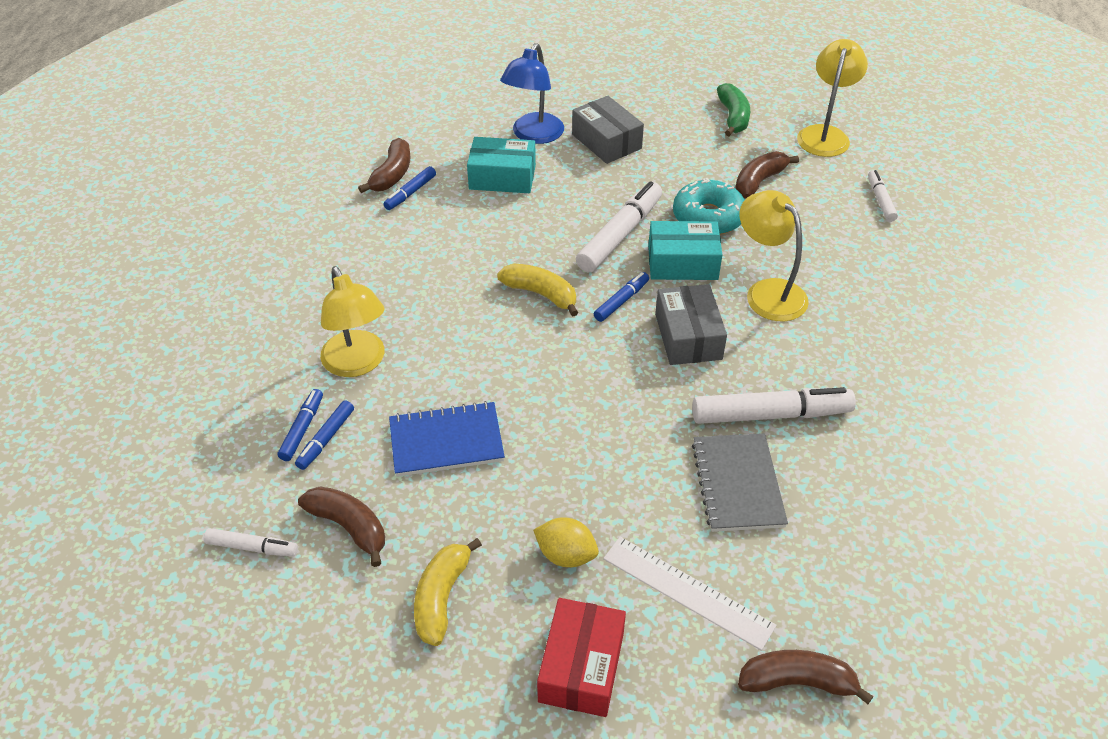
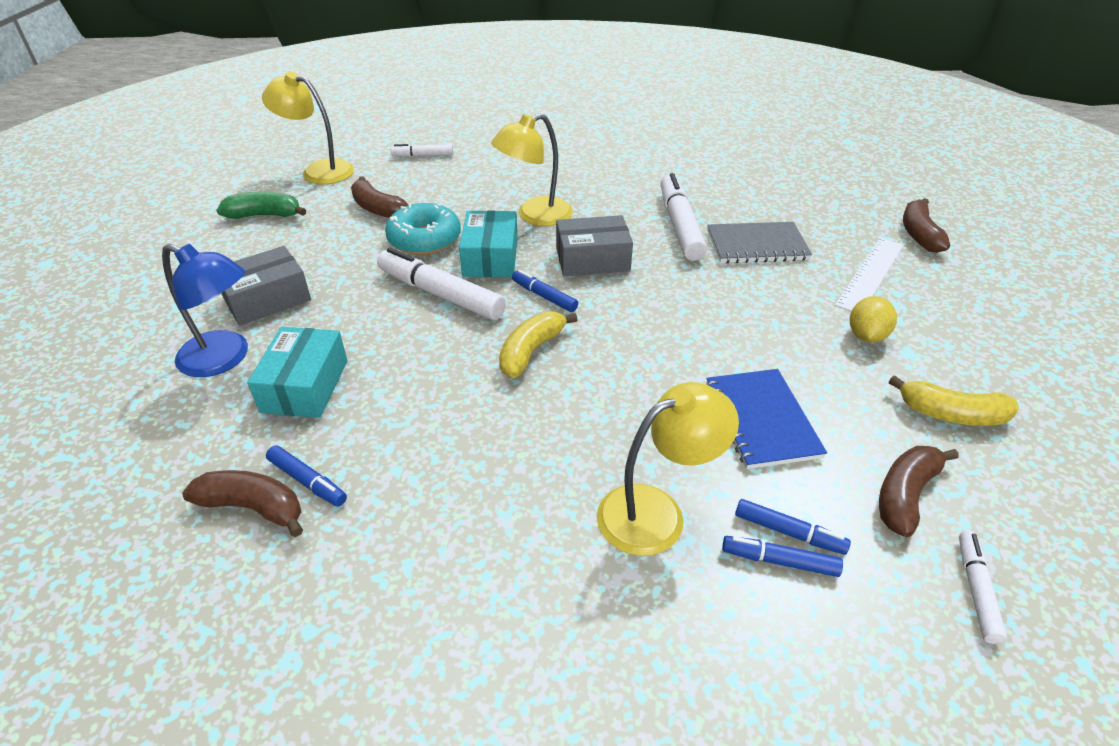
camera: 90 degrees left, 5 degrees down
red box [537,598,626,717] -> none

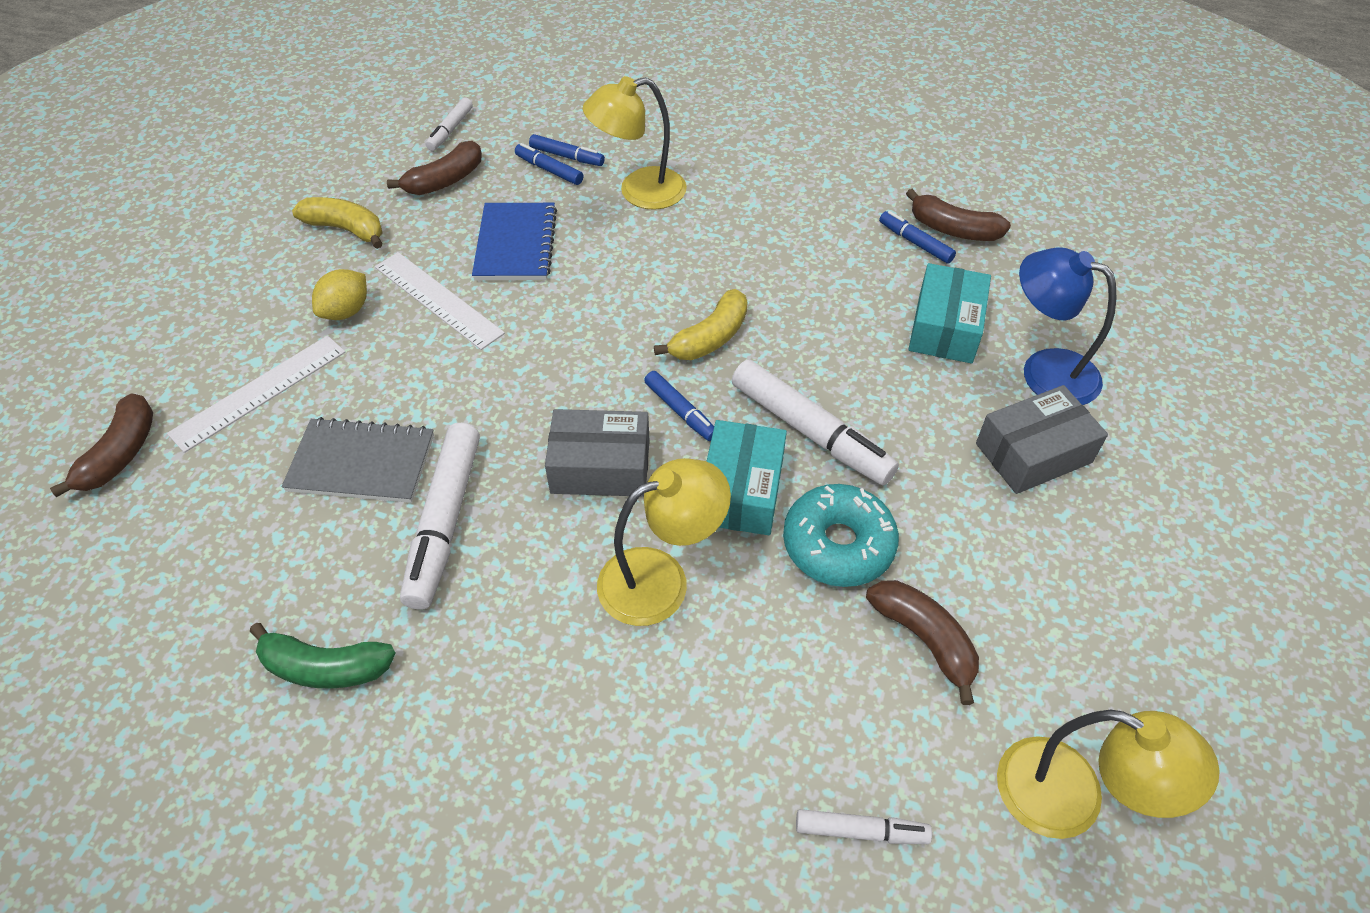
camera: 170 degrees left, 10 degrees up
green banana [216,192,306,219] -> green banana moved to [250,623,396,689]
none -> white ruler [375,252,505,350]

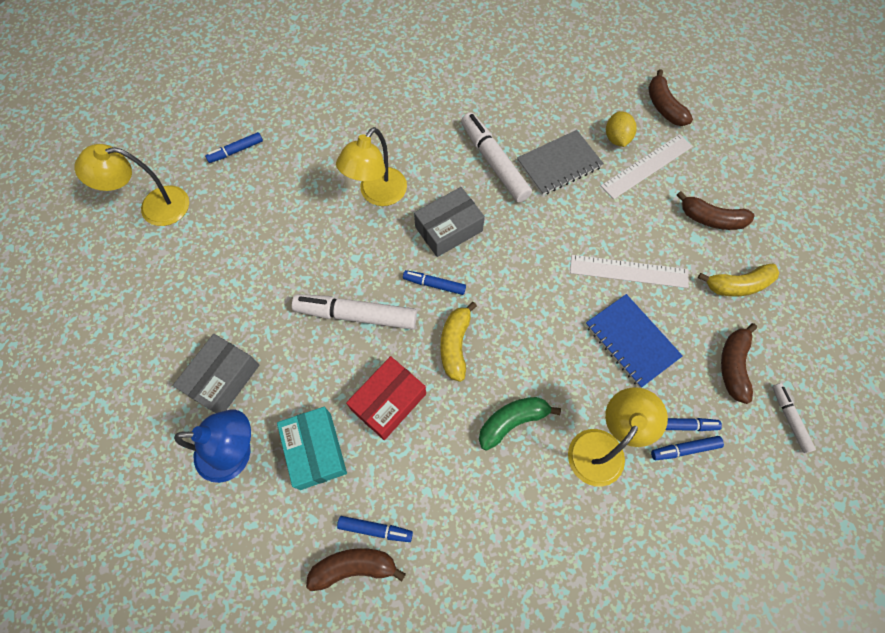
camera: 145 degrees right, 15 degrees up
white ruler [167,335,346,453] -> white ruler turned 45 degrees clockwise [601,134,693,199]
green banana [250,623,396,689] -> green banana moved to [479,397,561,451]
yellow lemon [312,269,367,320] -> yellow lemon moved to [606,111,637,147]
turquoise box [706,420,787,535] -> none
turquoise donut [783,484,899,587] -> none
white marker [796,809,932,844] -> blue marker [205,132,263,163]
brown banana [866,580,979,705] -> brown banana moved to [677,191,755,230]
none -> red box [346,356,426,440]

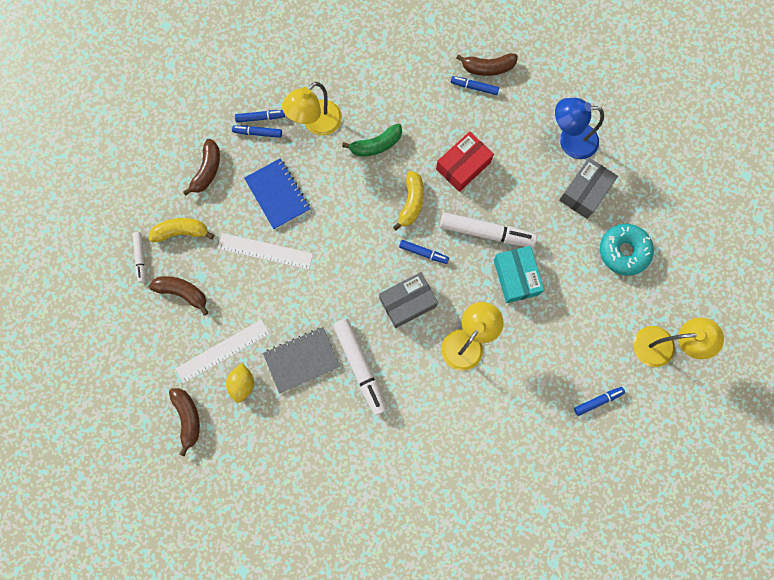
camera: 175 degrees left, 10 degrees up
turquoise box [277,407,347,490] -> turquoise box moved to [494,246,544,303]
white marker [772,383,816,453] -> white marker moved to [132,232,146,283]
none -> turquoise donut [600,224,654,276]

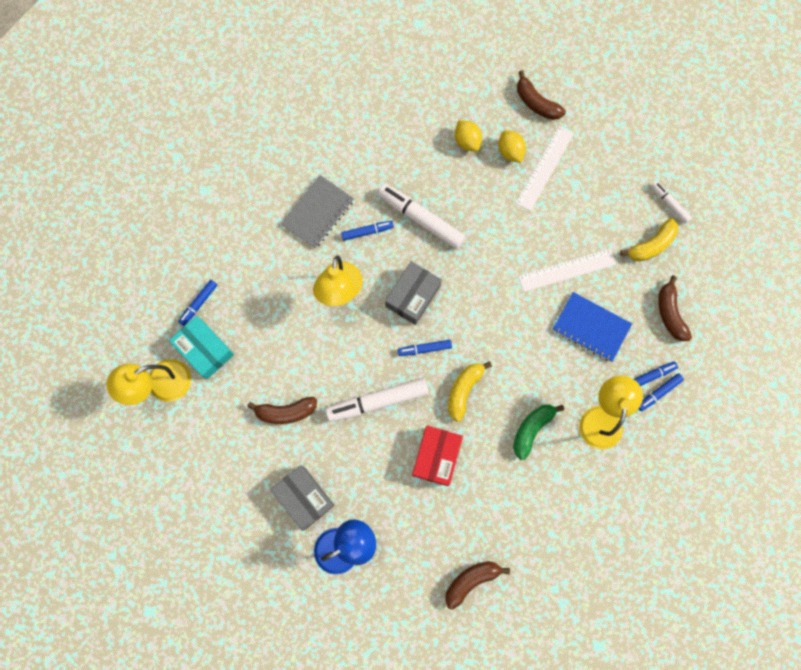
camera: 150 degrees right, 0 degrees up
brown banana [149,276,208,315] -> brown banana moved to [247,397,317,424]
grey notebook [263,327,340,393] -> grey notebook moved to [281,175,354,249]
yellow banana [393,171,424,231] -> yellow banana turned 45 degrees clockwise [448,361,492,422]
blue marker [451,76,499,95] -> blue marker moved to [341,221,394,241]
turquoise box [494,246,544,303] -> turquoise box moved to [169,316,234,379]
grey box [559,158,618,219] -> grey box turned 45 degrees counterclockwise [271,465,334,531]
turquoise donut [600,224,654,276] -> none
none -> yellow lemon [455,120,482,152]

